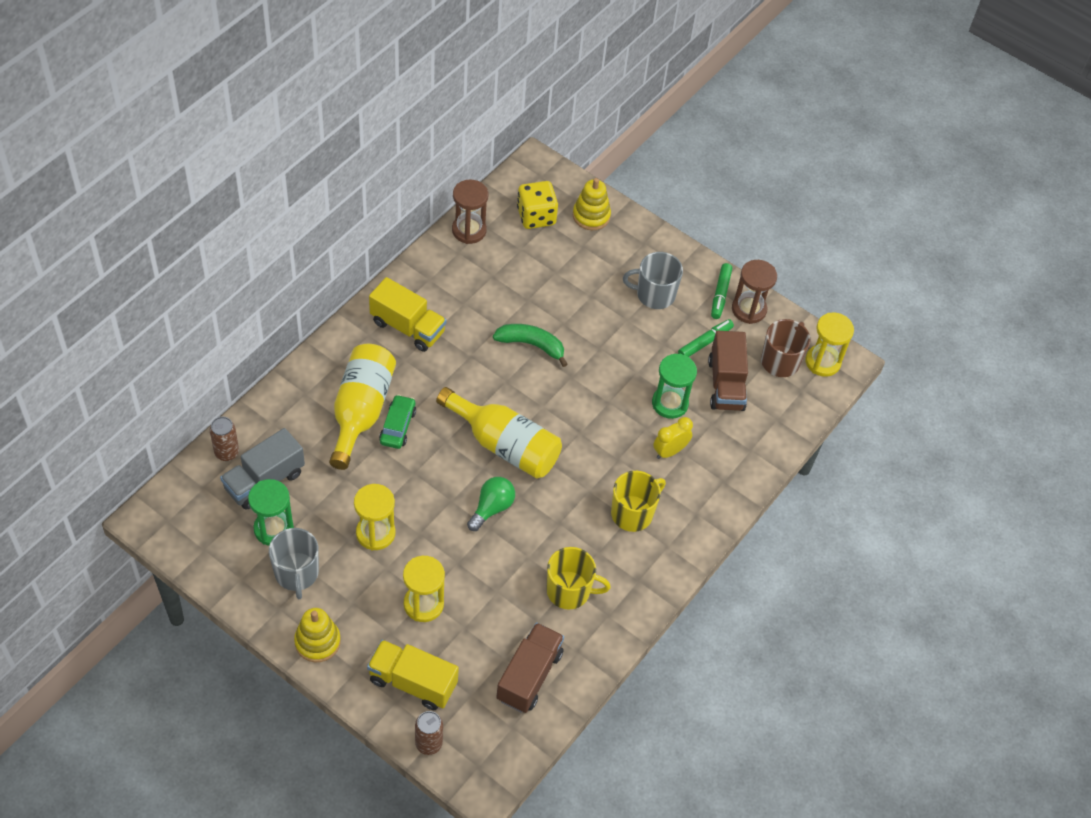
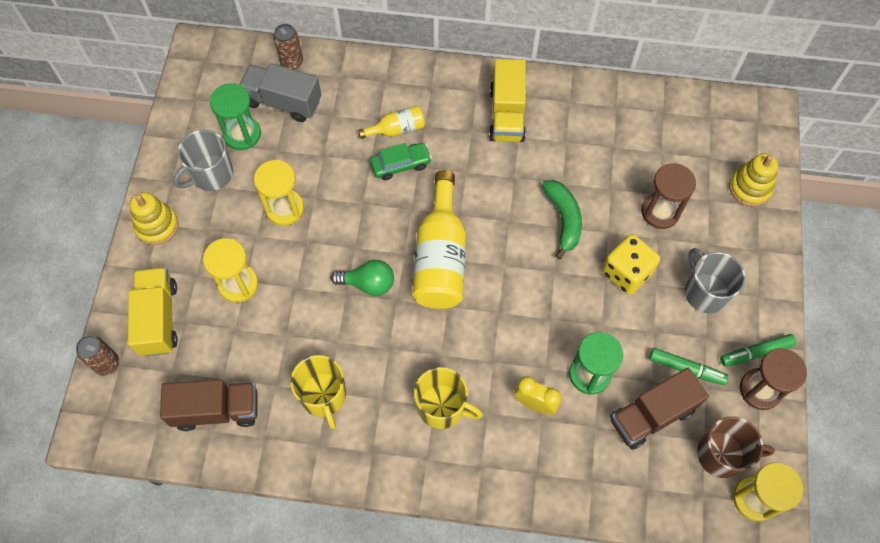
camera: 65 degrees right, 10 degrees up
yellow bottle [329,344,396,470] -> yellow bottle [358,106,425,139], size x0.50
brown hourglass [452,180,488,244] -> brown hourglass moved to [641,163,696,229]
yellow dice [517,181,558,229] -> yellow dice moved to [602,234,660,295]

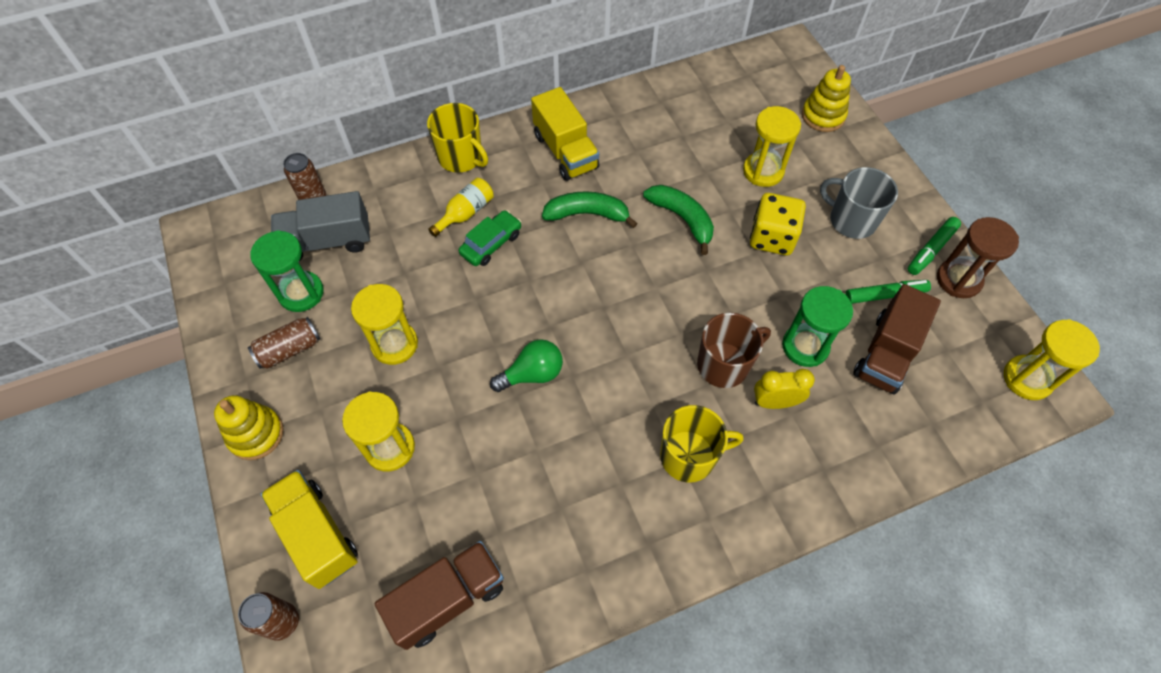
camera: 30 degrees left, 5 degrees down
grey mug [173,130,233,191] -> brown can [248,317,320,369]
yellow mug [290,355,346,429] -> yellow mug moved to [427,103,488,173]
yellow bottle [412,170,466,309] -> none
brown hourglass [641,163,696,229] -> yellow hourglass [743,106,801,187]
brown mug [697,416,775,478] -> brown mug moved to [697,313,771,388]
none -> green banana [542,191,638,228]

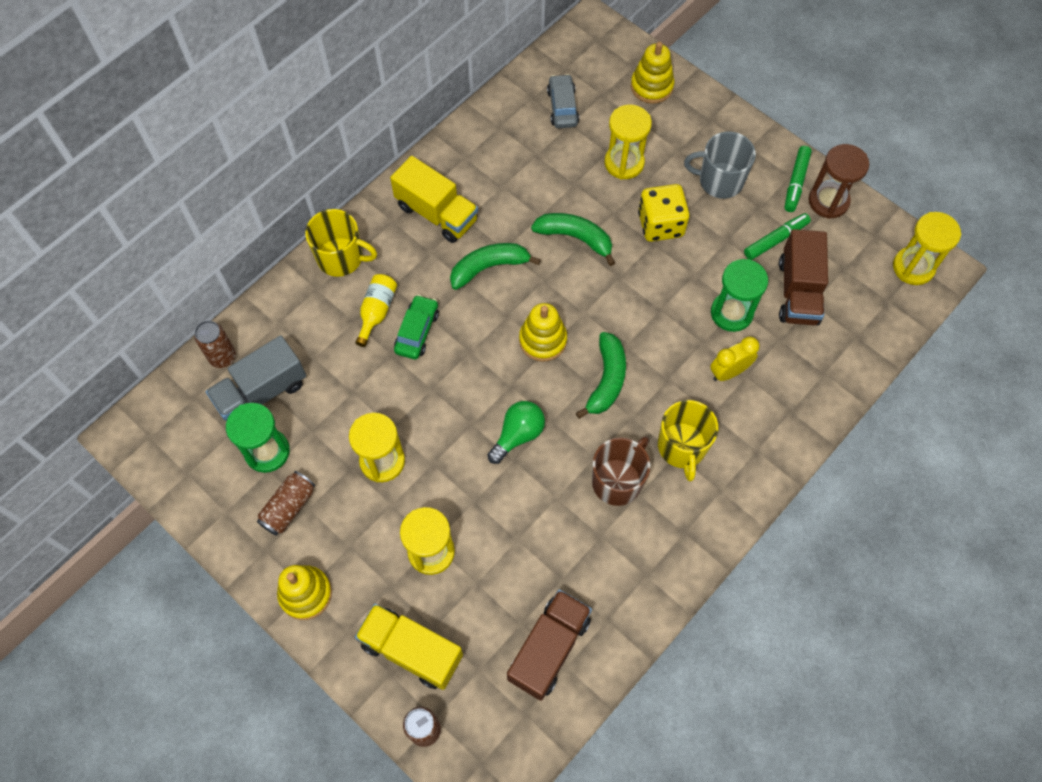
camera: 25 degrees left, 5 degrees up
yellow mug [660,405,744,483] -> yellow mug turned 120 degrees clockwise [658,400,718,481]
brown mug [697,313,771,388] -> brown mug moved to [592,436,650,506]
none -> yellow stacking toy [519,303,567,362]
none -> grey car [547,74,579,128]
none -> green banana [576,332,626,419]

